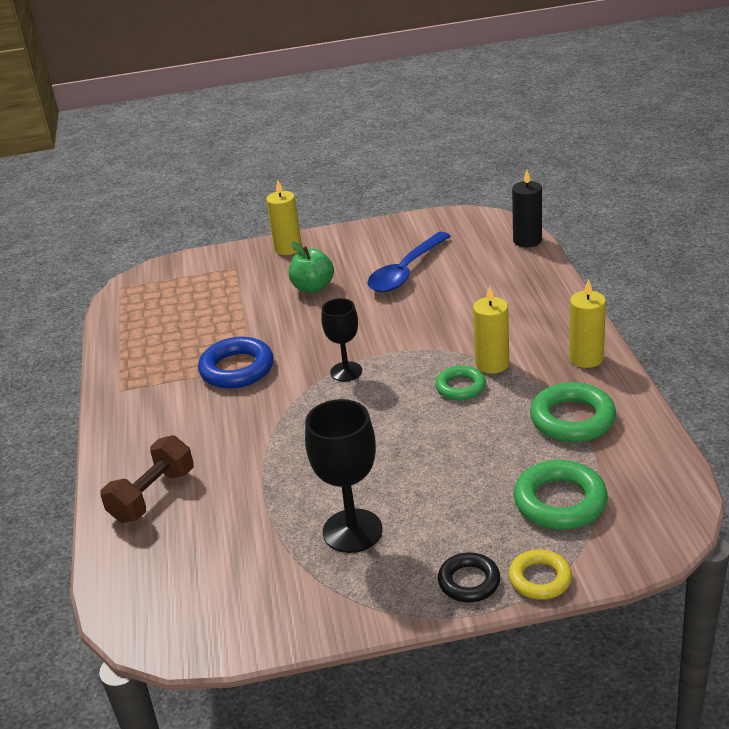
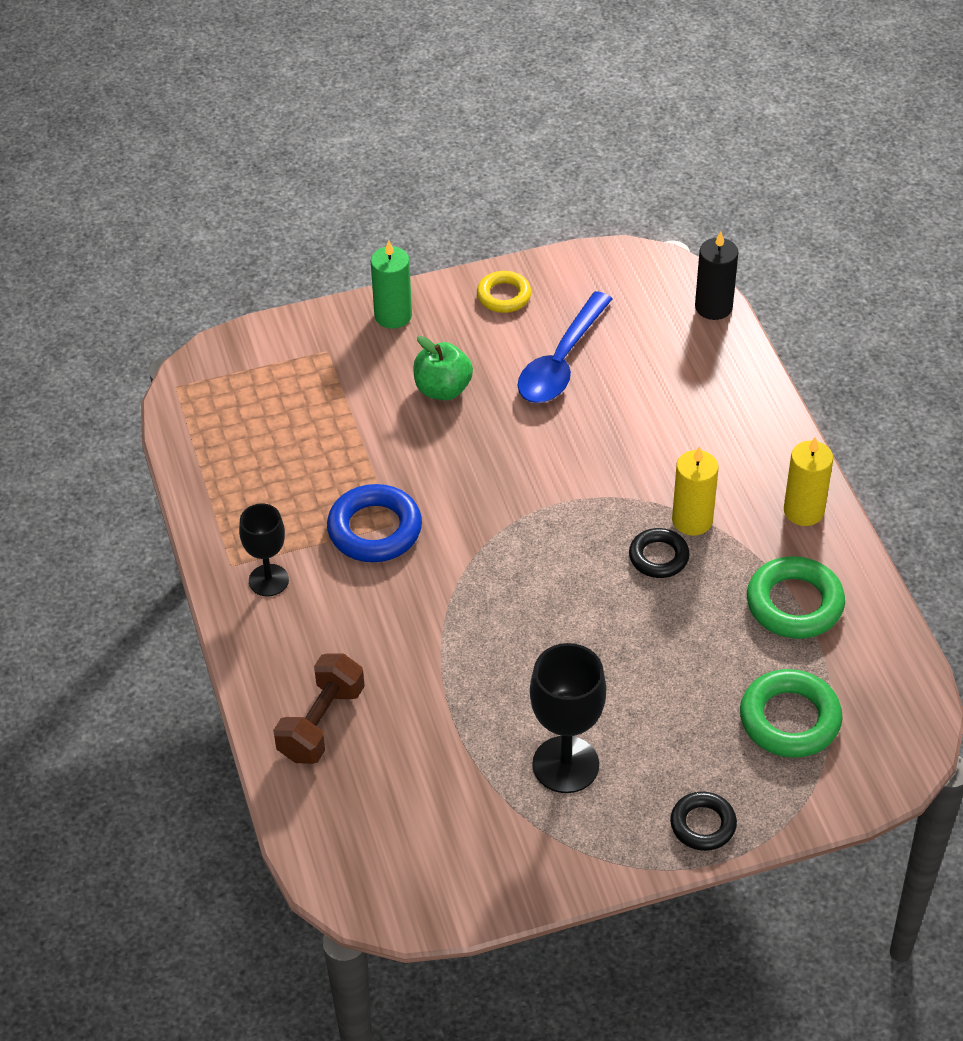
camera: 10 degrees left, 15 degrees up
yellow candle [266,180,302,255] -> green candle [370,240,412,329]
black goblet [321,298,362,381] -> black goblet moved to [239,503,289,597]
green ring [435,366,486,400] -> black ring [629,528,690,578]
yellow ring [509,549,572,600] -> yellow ring moved to [477,271,531,313]

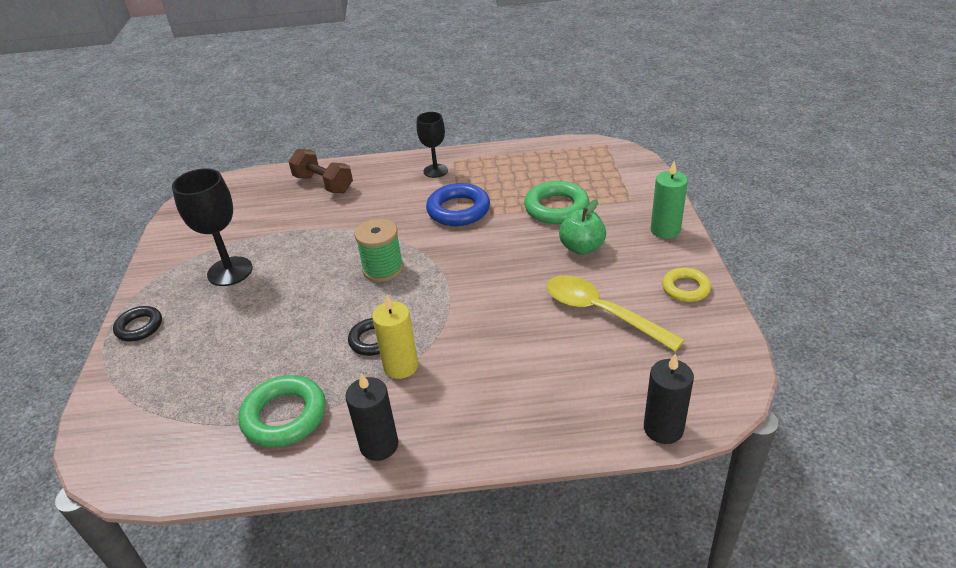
camera: 105 degrees right, 10 degrees down
blue spoon [518,291,612,403] -> yellow spoon [547,275,684,352]
green ring [740,669,843,758] -> green ring moved to [524,181,589,224]
yellow candle [784,437,833,526] -> black candle [345,373,399,461]
none -> green spool [355,218,403,282]

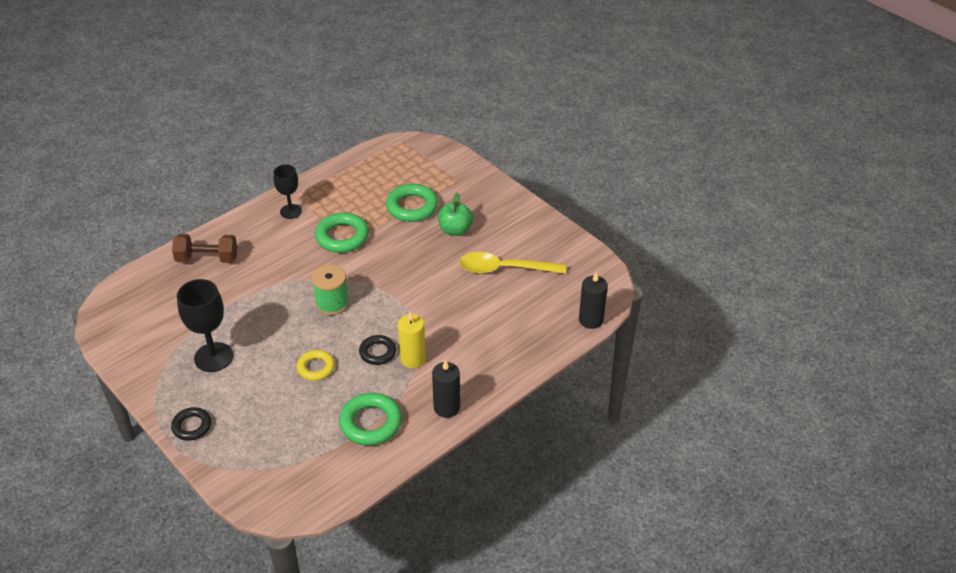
camera: 40 degrees left, 5 degrees up
blue ring [426,183,490,226] -> green ring [315,213,369,253]
green candle [651,161,688,239] -> none
yellow ring [662,267,711,302] -> yellow ring moved to [297,350,335,381]

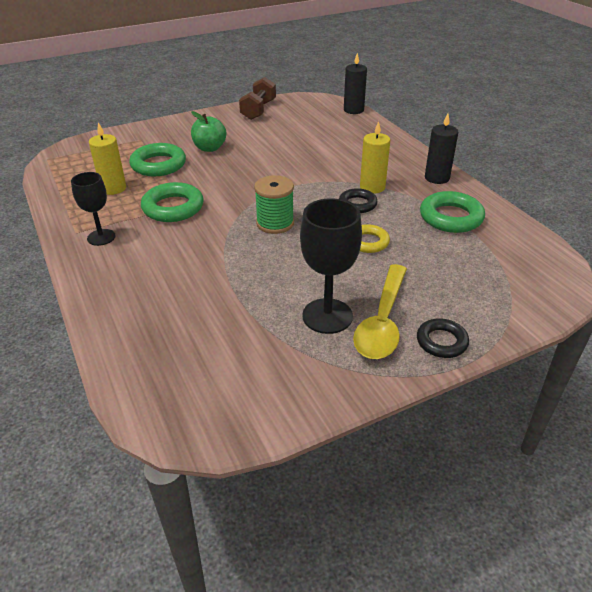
camera: 75 degrees left, 5 degrees down
brown dumbbell [172,234,237,263] -> brown dumbbell moved to [239,77,276,120]
yellow spoon [459,252,566,274] -> yellow spoon moved to [353,264,407,359]
none -> yellow candle [89,123,126,195]

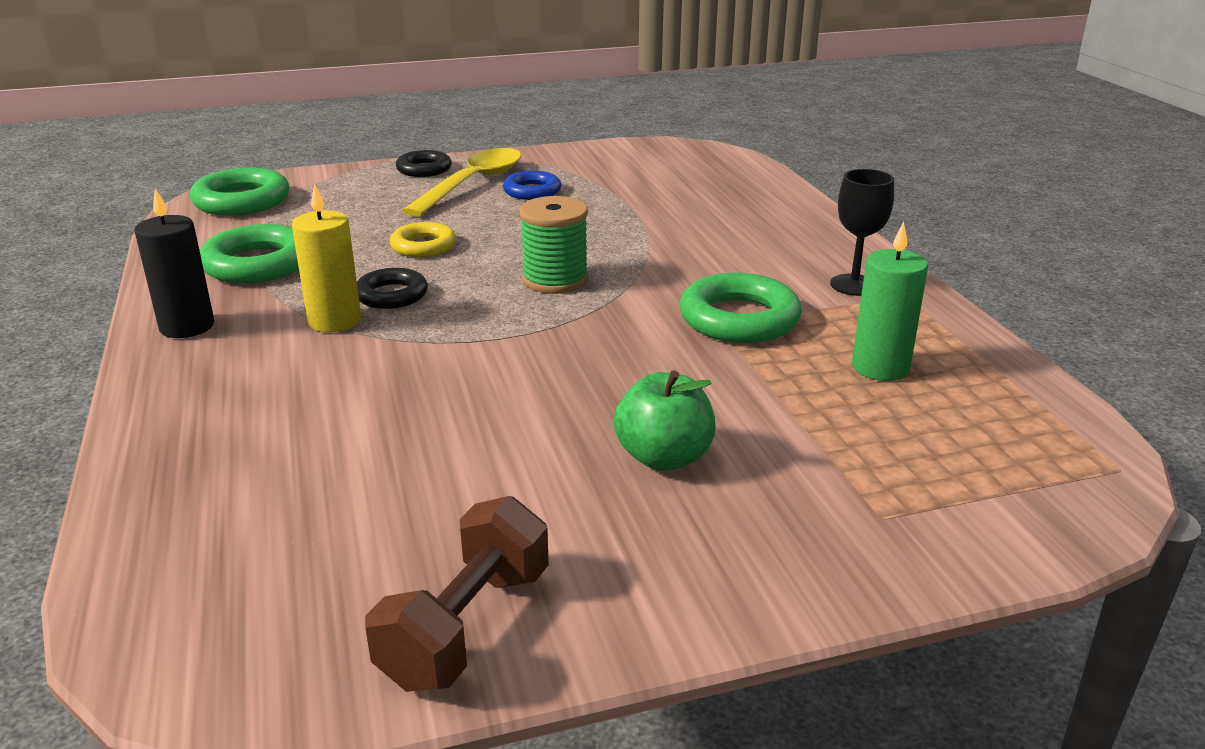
camera: 170 degrees left, 10 degrees down
yellow candle [89,123,126,195] -> green candle [852,222,928,381]
green ring [129,143,186,176] -> green ring moved to [190,167,289,216]
black goblet [300,198,362,334] -> blue ring [503,171,561,200]
black candle [344,53,367,114] -> none

